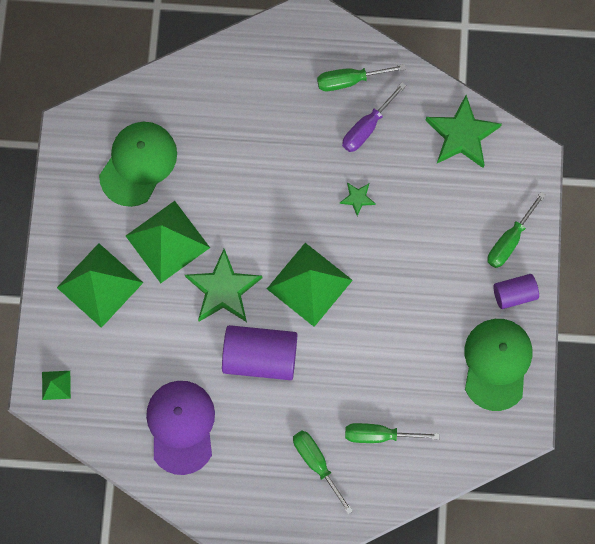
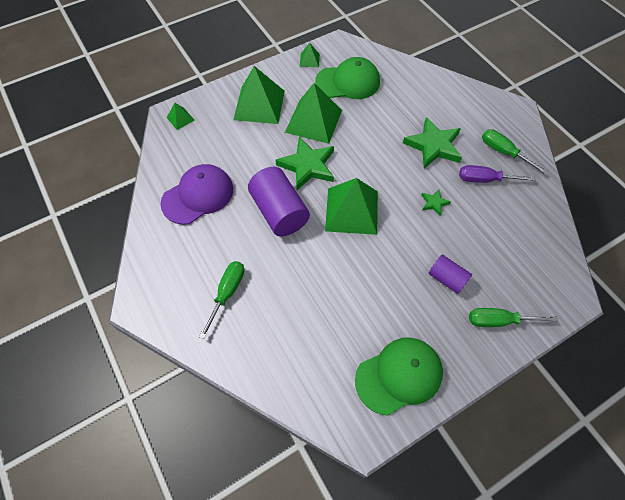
camera: 55 degrees right, 15 degrees down
green screwdriver [345,423,439,443] -> none
green star [425,95,502,168] -> green star moved to [403,117,462,169]
purple cylinder [494,274,539,309] -> purple cylinder moved to [428,255,472,294]
none -> green pyramid [300,43,320,67]

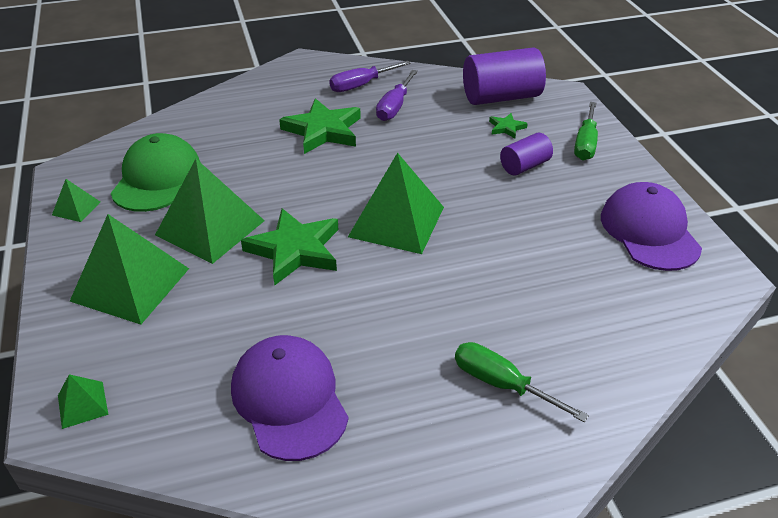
camera: 75 degrees left, 20 degrees down
purple cylinder [248,167,310,236] -> purple cylinder moved to [463,48,546,105]
green cap [355,337,443,416] -> purple cap [601,182,702,271]
green star [421,190,451,216] -> green star moved to [489,113,528,138]
green screwdriver [482,129,548,174] -> purple screwdriver [329,61,411,92]

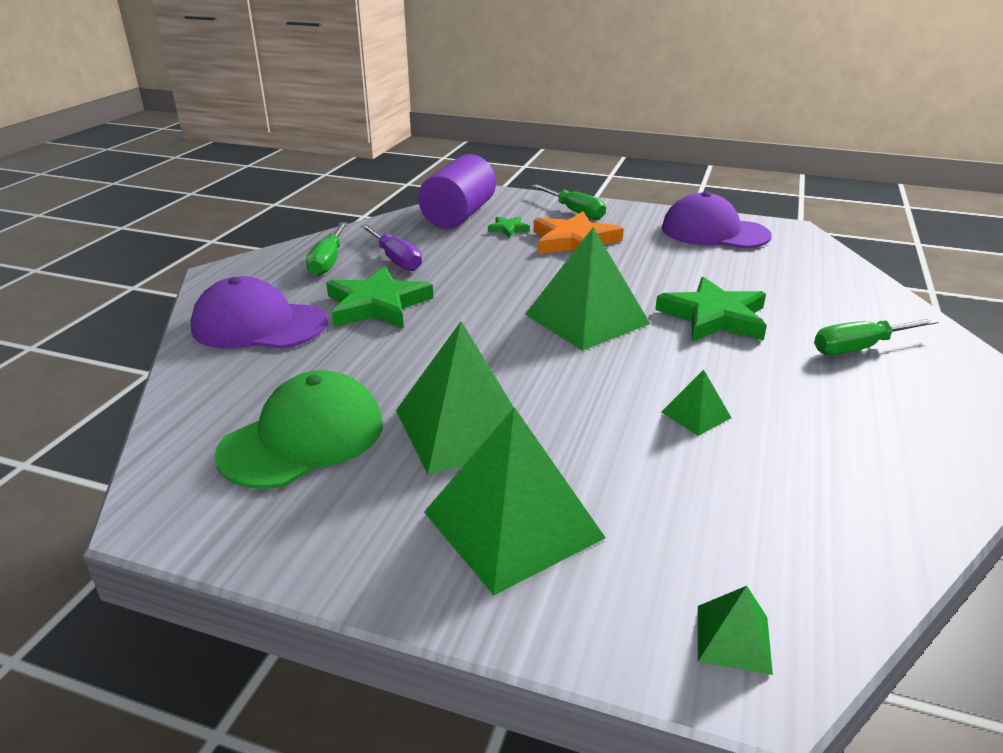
camera: 55 degrees left, 10 degrees down
green pyramid [52,179,100,222] -> green pyramid moved to [661,370,731,436]
green cap [111,133,201,212] -> green cap turned 90 degrees clockwise [215,370,383,489]
purple cap [231,335,348,461] -> purple cap moved to [190,276,328,349]
green star [241,208,339,285] -> green star moved to [655,277,767,342]
purple screwdriver [329,61,411,92] -> green screwdriver [306,222,347,276]
purple cylinder [500,133,553,176] -> orange star [533,211,624,254]

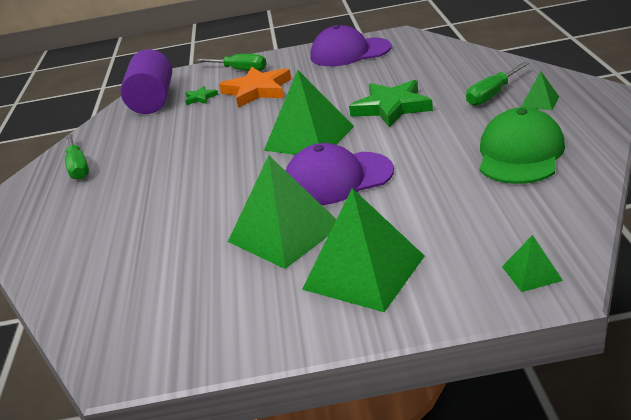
camera: 20 degrees left, 0 degrees up
purple cap [190,276,328,349] -> purple cap moved to [286,143,394,205]
green cap [215,370,383,489] -> green cap moved to [479,107,565,184]
green star [326,266,433,328] -> none
purple screwdriver [361,224,422,271] -> none
green pyramid [661,370,731,436] -> green pyramid moved to [521,71,559,110]

